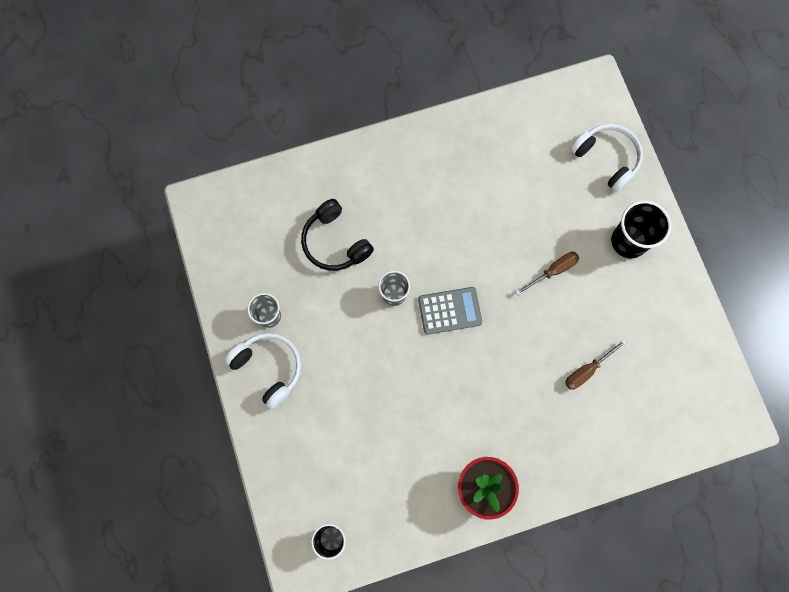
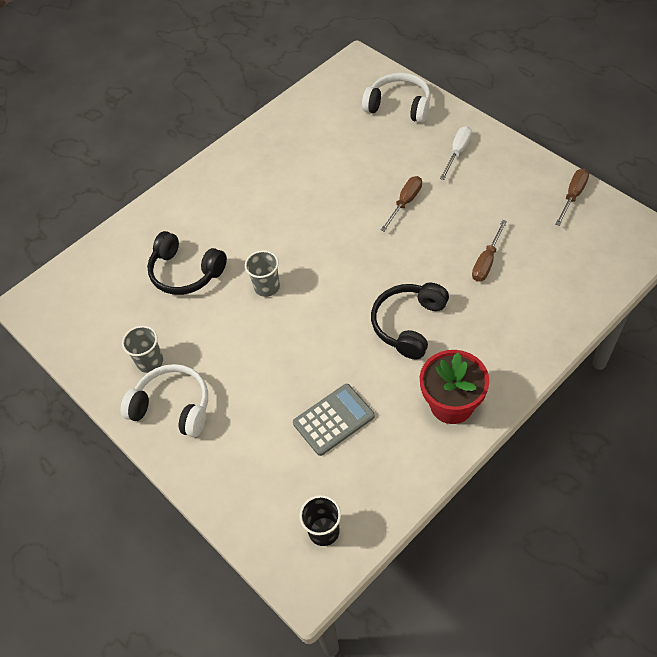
camera: 20 degrees left, 20 degrees down
grey calculator [418,287,482,335] -> grey calculator moved to [293,384,375,456]
black cup [611,200,671,258] -> white screwdriver [440,126,472,180]
none -> black headphones [371,283,449,359]
none -> brown screwdriver [555,169,589,226]

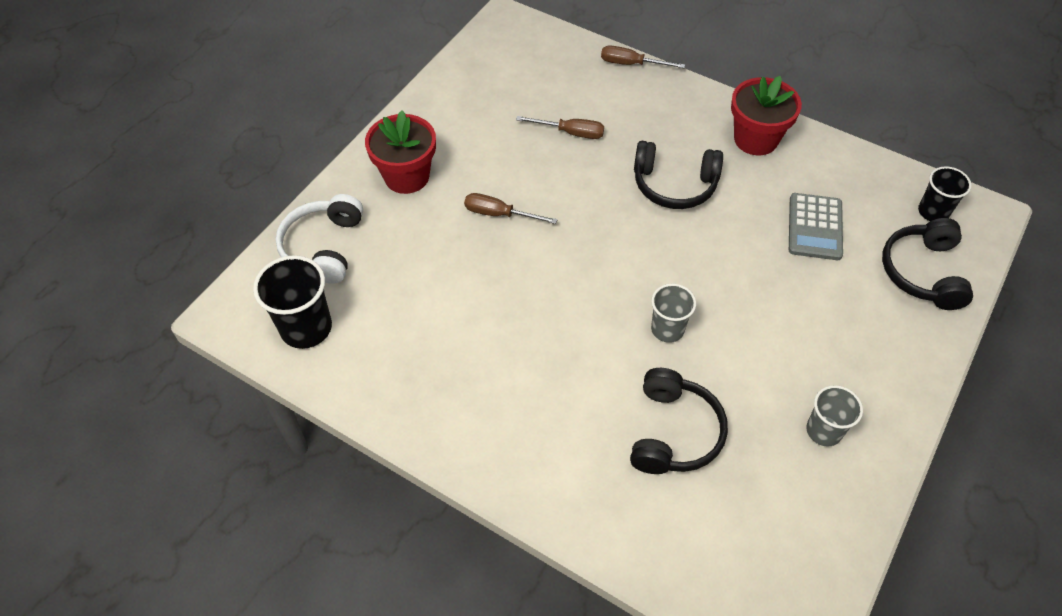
camera: 110 degrees left, 0 degrees up
white headphones [120,364,208,437] -> none
grey calculator [293,384,375,456] -> grey calculator turned 120 degrees counterclockwise [789,193,843,260]
white screwdriver [440,126,472,180] -> red flower pot [365,110,436,194]
brown screwdriver [555,169,589,226] -> brown screwdriver moved to [601,45,685,68]
none -> black cup [253,255,332,349]
none -> black headphones [882,218,973,310]

